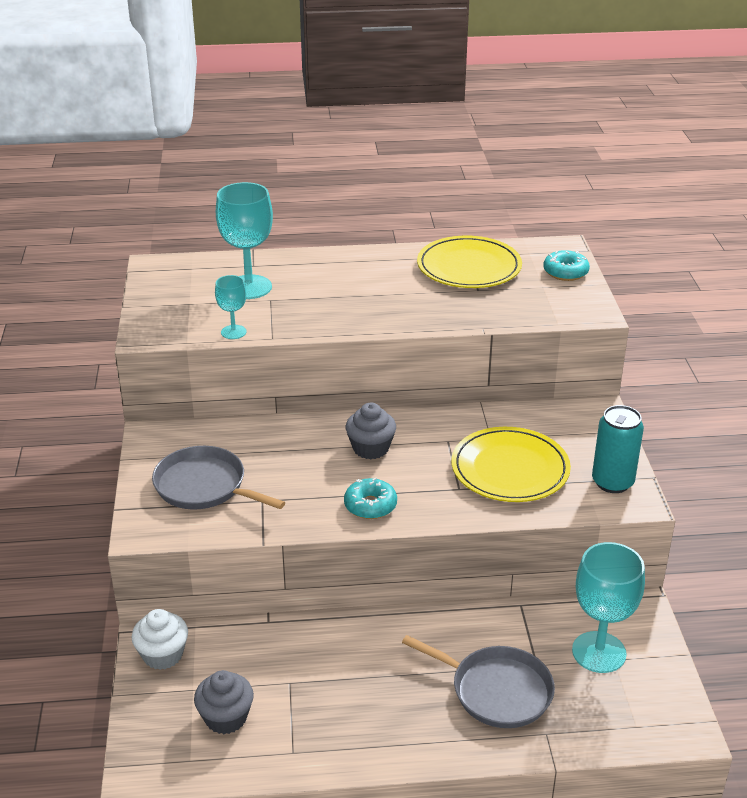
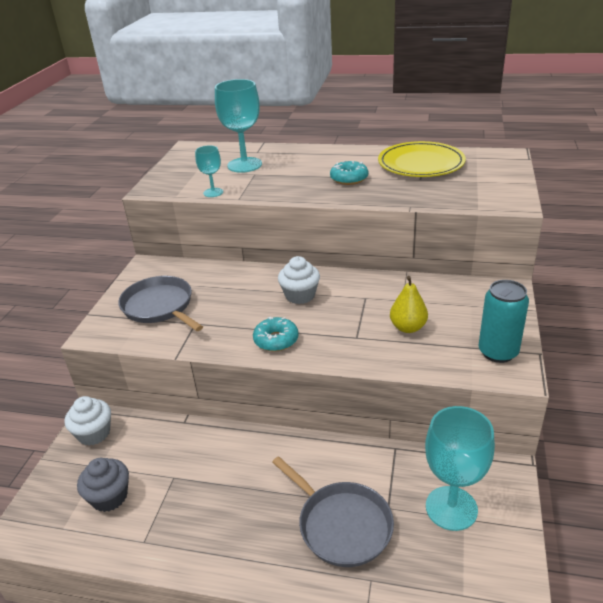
camera: 20 degrees right, 0 degrees up
grey cupcake [346,403,396,459] -> white cupcake [278,256,320,304]
yellow plate [451,427,571,502] -> yellow pear [390,276,428,333]
turquoise donut [543,250,590,281] -> turquoise donut moved to [330,161,368,185]

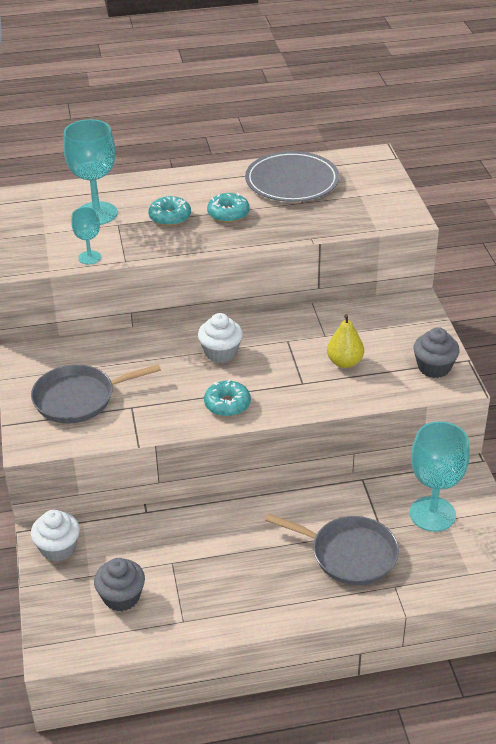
camera: 25 degrees left, 5 degrees up
grey pan [118,276,203,331] -> grey pan turned 45 degrees counterclockwise [31,364,161,424]
yellow plate [378,141,466,177] -> grey plate [245,151,339,202]
turquoise can [479,280,529,363] -> grey cupcake [413,327,460,378]
none -> turquoise donut [148,196,191,226]

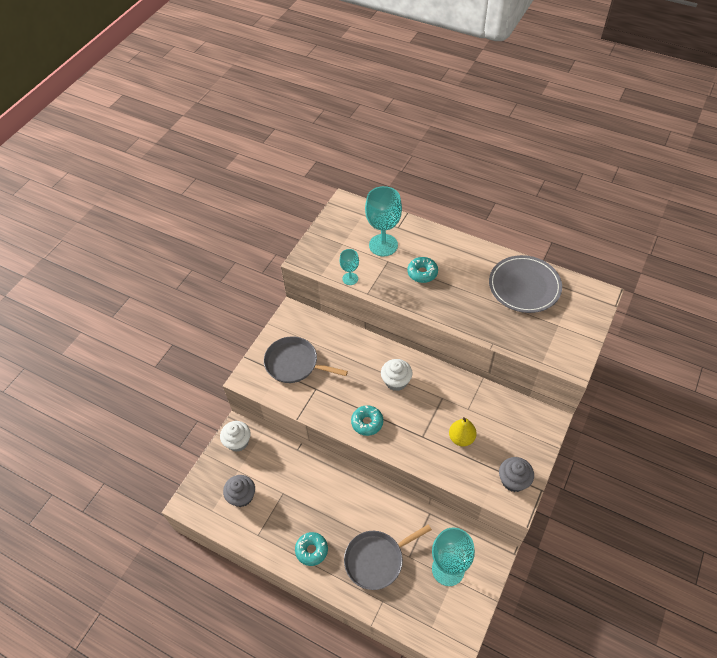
camera: 40 degrees right, 15 degrees up
turquoise donut [207,193,249,223] -> turquoise donut moved to [295,532,328,566]
grey pan [265,514,399,585] -> grey pan turned 90 degrees clockwise [344,524,432,590]

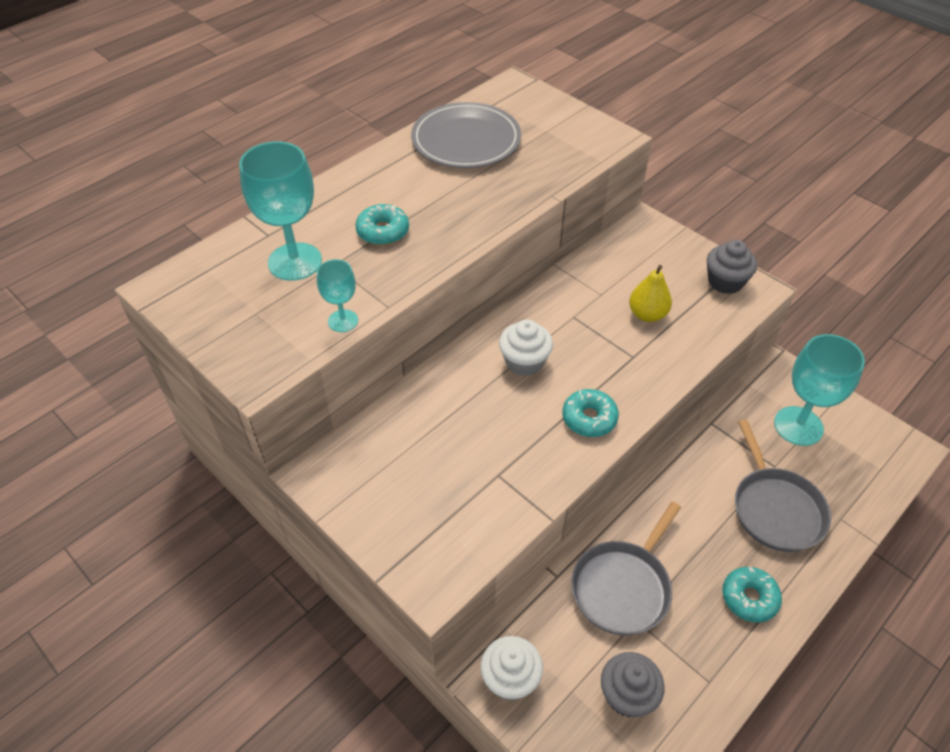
camera: 75 degrees left, 5 degrees down
grey pan [264,336,348,383] -> grey pan moved to [571,502,681,636]

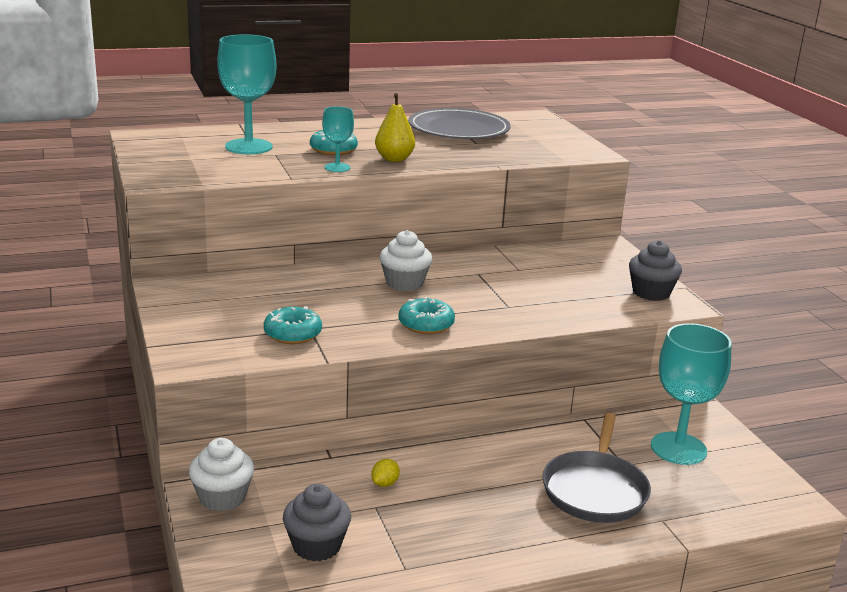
camera: 25 degrees right, 25 degrees down
turquoise goblet [317,259,358,332] -> turquoise goblet moved to [322,107,354,172]
grey pan [571,502,681,636] -> yellow lemon [371,459,400,487]
yellow pear [629,265,672,322] -> yellow pear moved to [375,93,415,162]
turquoise donut [722,567,782,623] -> turquoise donut moved to [264,306,322,344]

